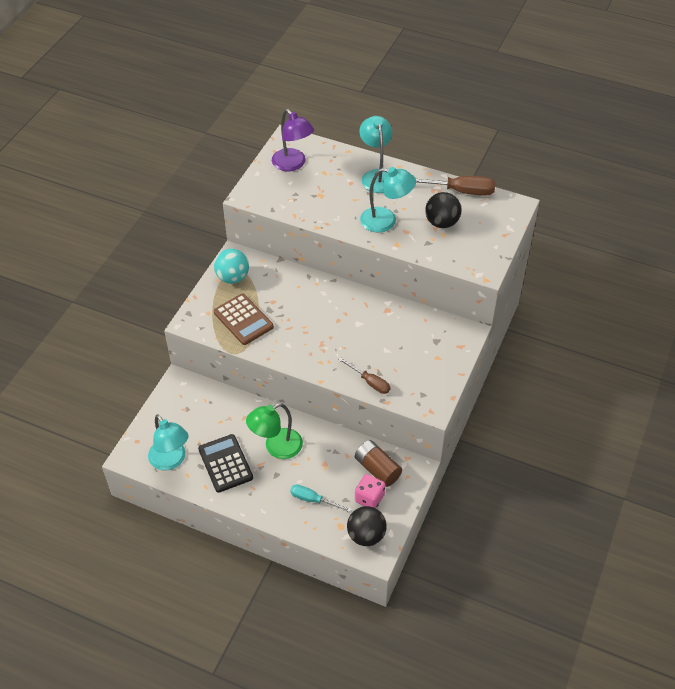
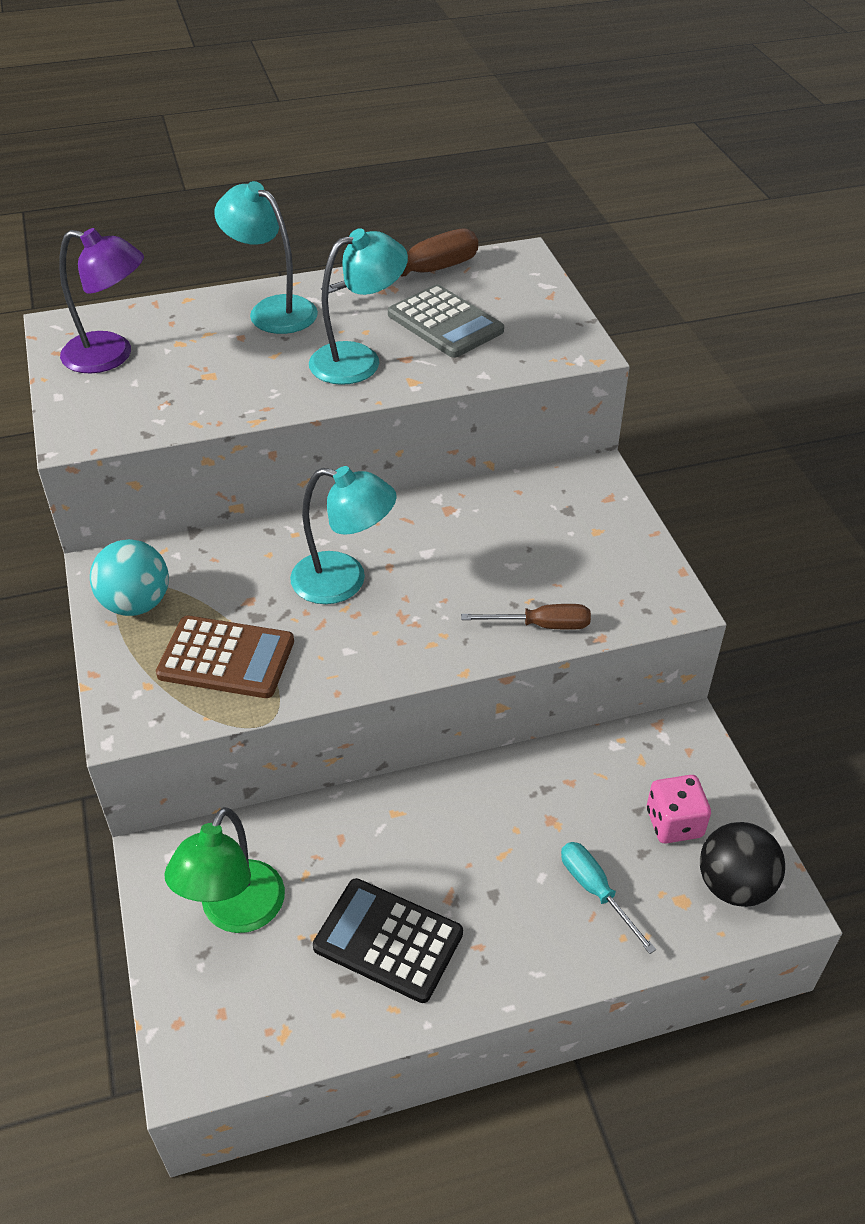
camera: 40 degrees left, 5 degrees down
turquoise lamp [148,414,189,470] -> turquoise lamp moved to [290,466,397,604]
green lamp [246,403,303,459] -> green lamp moved to [164,807,285,933]
turquoise screwdriver [290,484,351,512] -> turquoise screwdriver turned 75 degrees clockwise [561,842,656,954]
brown battery [355,440,402,487] -> none
black ball [425,192,461,228] -> grey calculator [388,285,504,358]

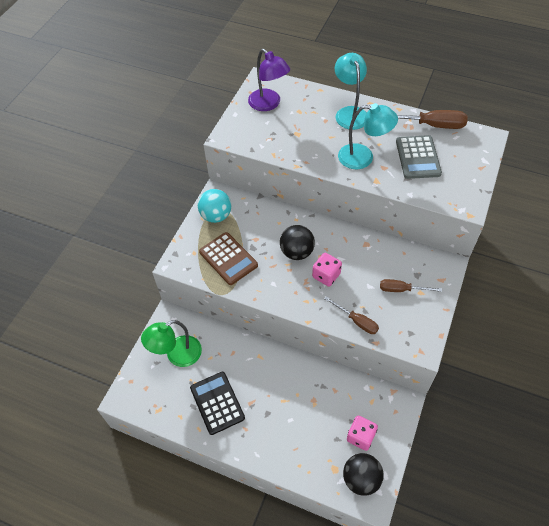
camera: 40 degrees right, 10 degrees up
turquoise lamp [290,466,397,604] -> black ball [280,225,315,260]
turquoise screwdriver [561,842,656,954] -> none
none -> pink dice [312,253,342,287]
none -> brown screwdriver [380,279,442,292]

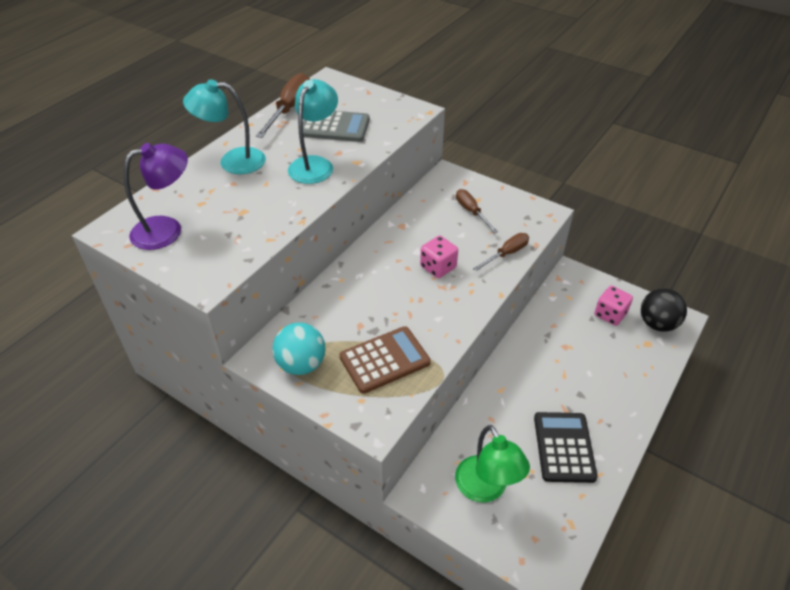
camera: 80 degrees left, 10 degrees down
black calculator [190,372,245,435] -> black calculator turned 105 degrees clockwise [534,412,598,483]
black ball [280,225,315,260] -> none
brown screwdriver [380,279,442,292] -> brown screwdriver turned 135 degrees clockwise [456,189,498,233]

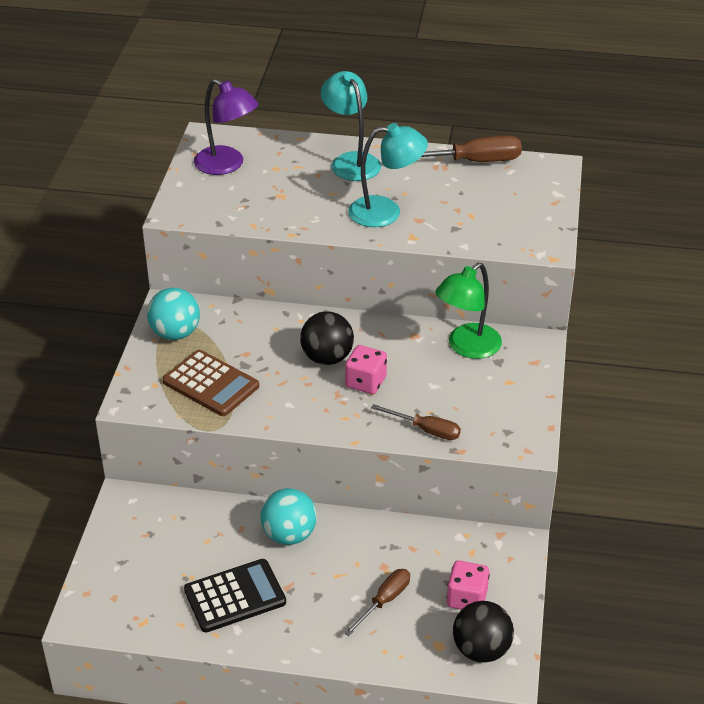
camera: 65 degrees right, 5 degrees down
grey calculator [303,111,370,142] -> none
green lamp [455,425,530,502] -> green lamp moved to [435,263,502,359]
brown screwdriver [456,189,498,233] -> brown screwdriver moved to [344,569,410,636]
none -> turquoise ball [261,488,317,545]
none -> black ball [300,311,354,365]

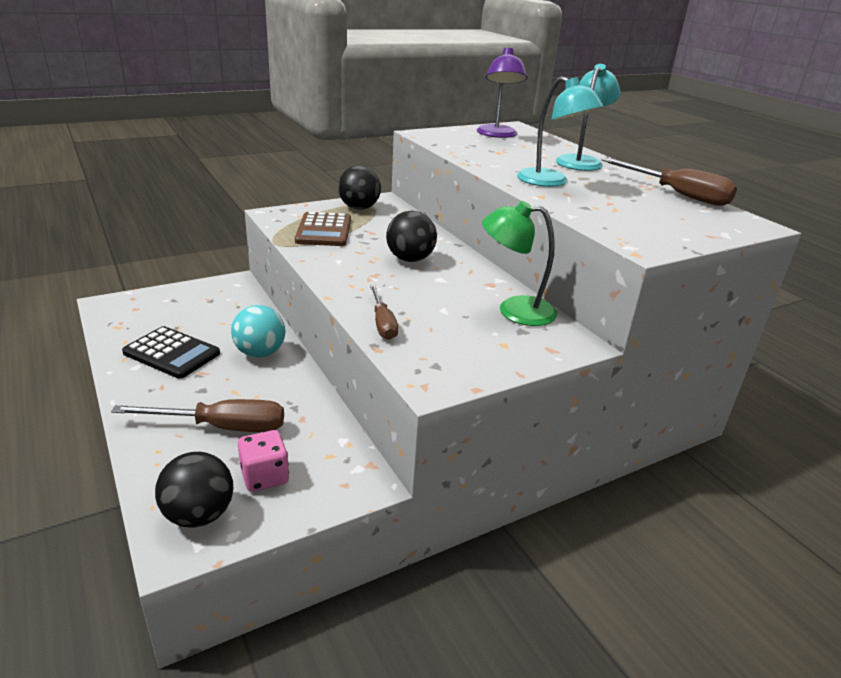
camera: 50 degrees right, 10 degrees down
turquoise ball [147,288,200,340] -> black ball [338,165,381,209]
brown screwdriver [344,569,410,636] -> brown screwdriver [111,399,284,432], size x1.62
pink dice [345,345,387,394] -> none

